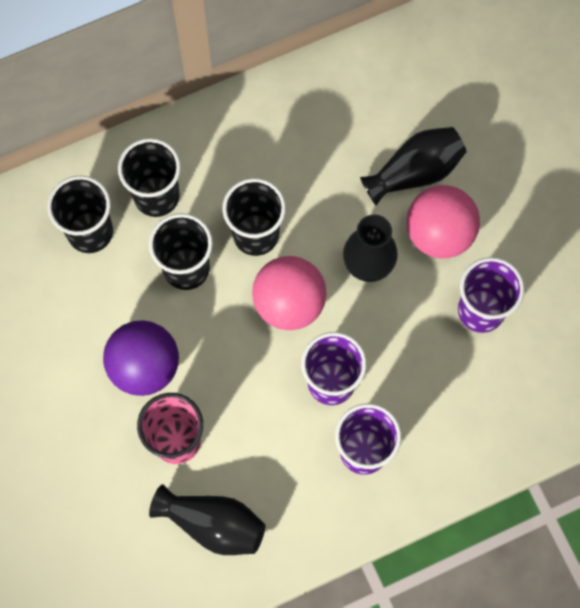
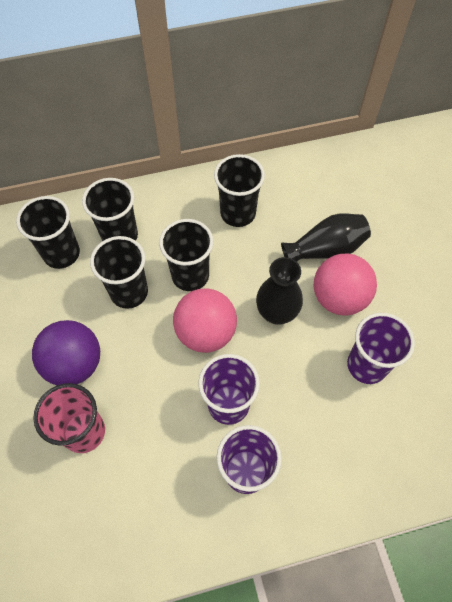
camera: 10 degrees right, 10 degrees down
black vase [149,484,265,555] -> none
none -> black cup [214,154,265,227]

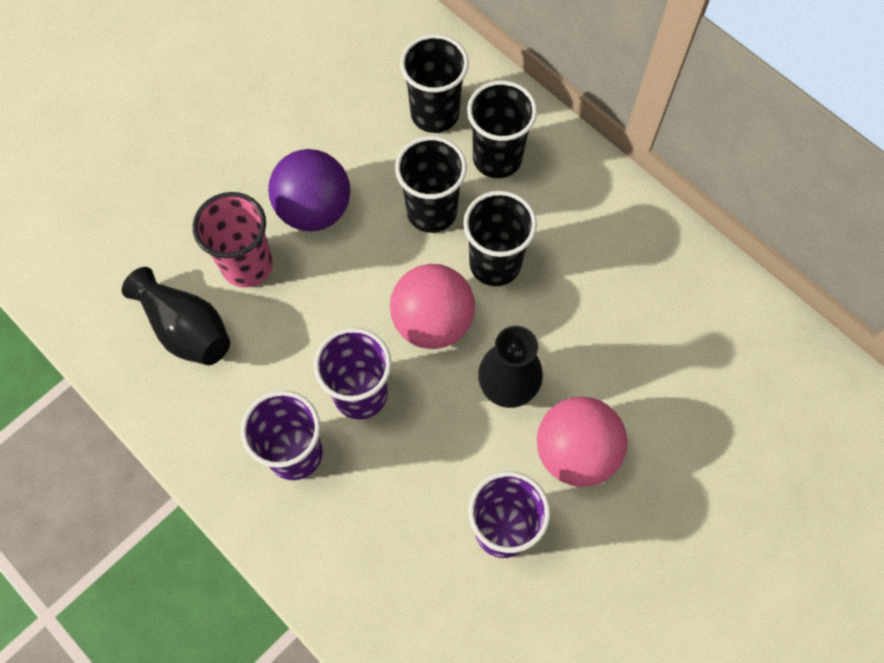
camera: 60 degrees right, 5 degrees up
black cup [214,154,265,227] -> none
black vase [281,213,371,262] -> black vase moved to [122,267,230,365]

